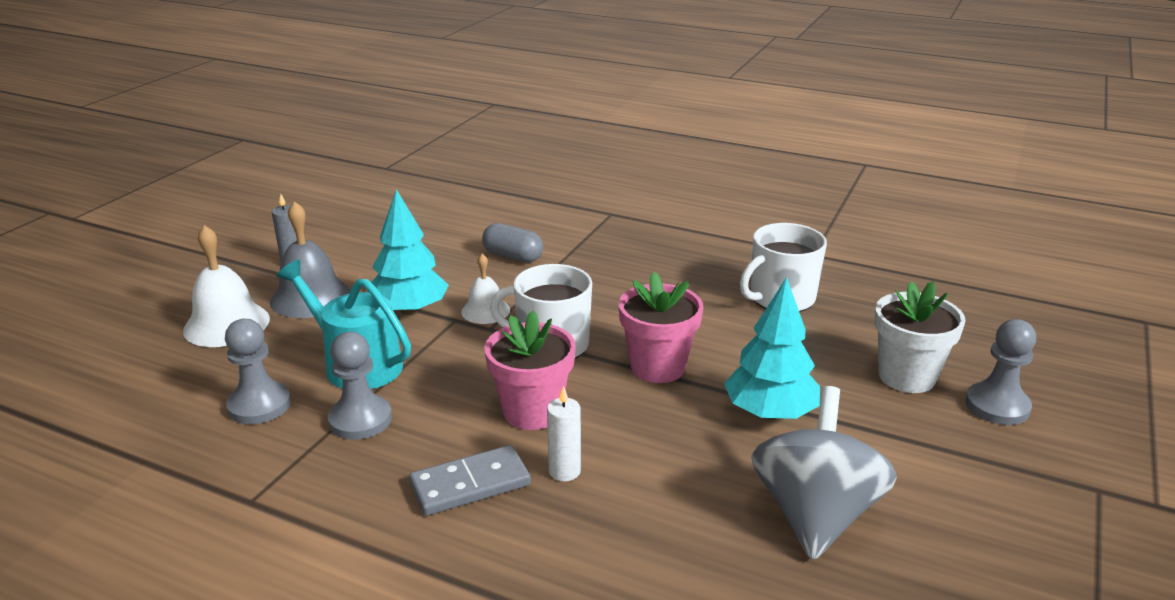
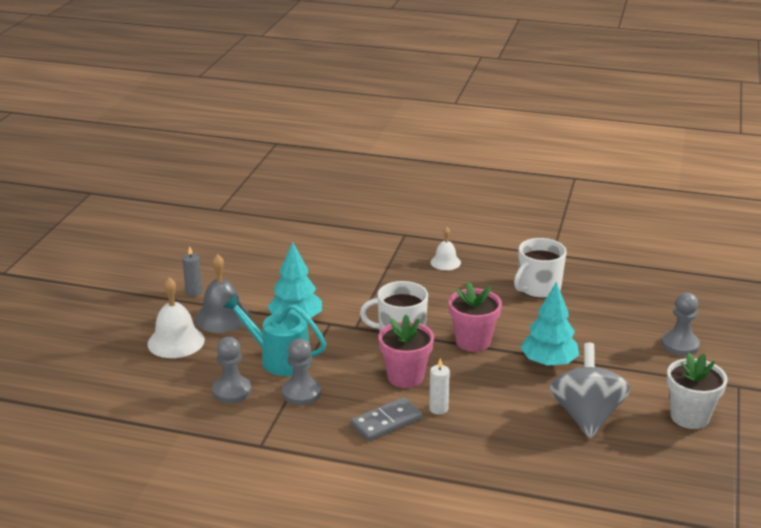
camera: 10 degrees left, 0 degrees up
white bell [461,254,510,324] -> white bell moved to [430,227,461,270]
grey capsule [482,223,543,262] -> none
white flower pot [874,281,966,393] -> white flower pot moved to [667,353,727,429]

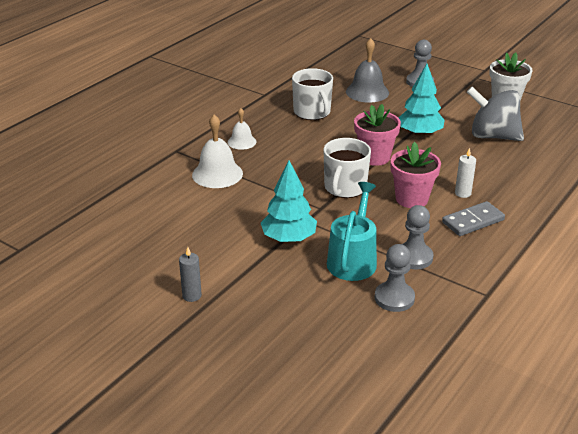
camera: 70 degrees left, 5 degrees up
white bell [148,277,205,358] -> white bell moved to [192,114,243,188]
grey bell [195,254,250,333] -> grey bell moved to [346,38,389,103]
turquoise watering can [223,295,326,376] -> turquoise watering can turned 150 degrees clockwise [327,182,377,281]
grey domino [351,397,422,441] -> grey domino turned 75 degrees clockwise [442,201,505,236]

